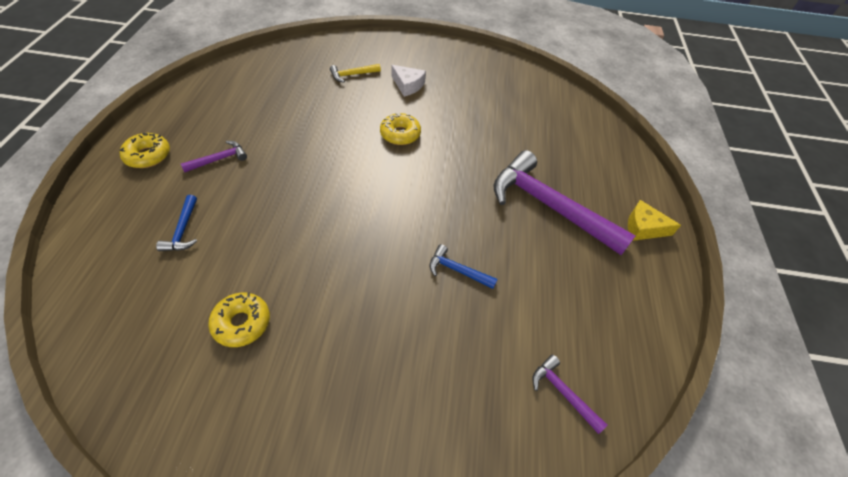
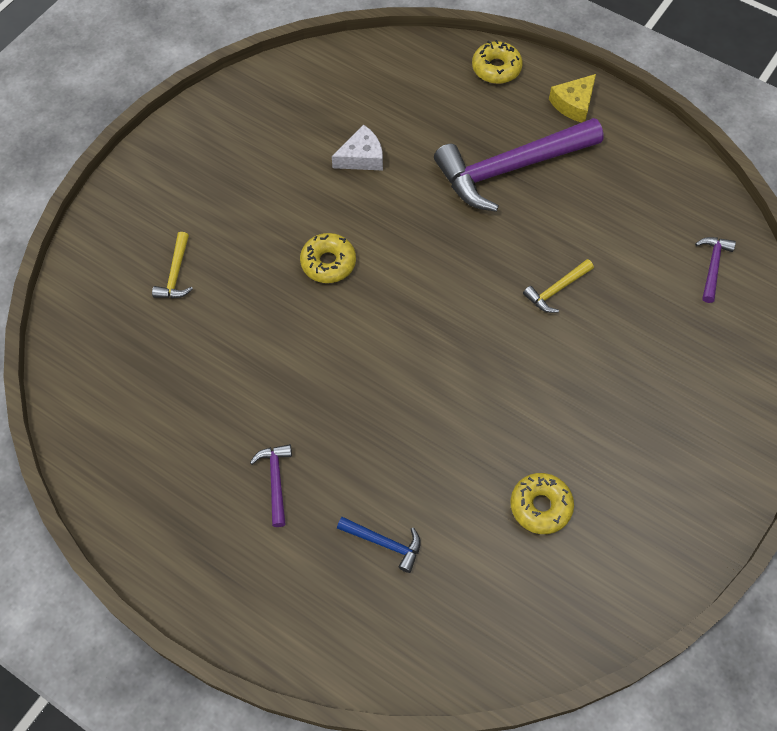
camera: 60 degrees left, 10 degrees up
yellow donut [120,133,170,168] -> yellow donut moved to [472,40,523,84]
white cheese [391,65,426,97] -> white cheese moved to [332,124,383,171]
blue hammer [429,244,498,289] -> yellow hammer [523,259,594,313]
purple hammer [532,355,607,434] -> purple hammer turned 120 degrees clockwise [695,237,736,303]

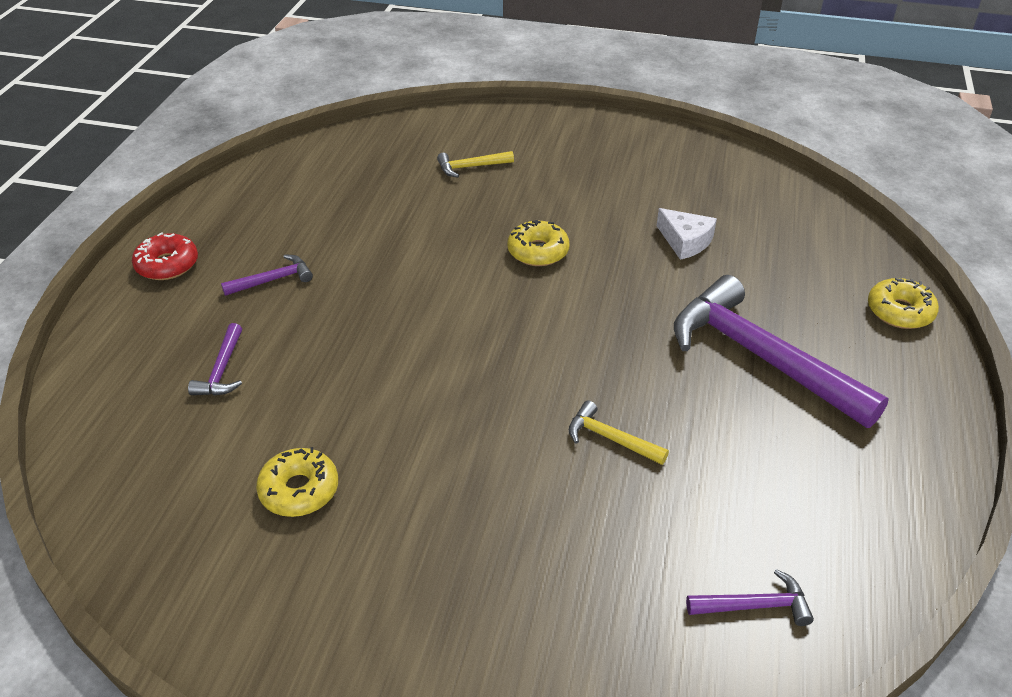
camera: 70 degrees right, 20 degrees down
blue hammer [337,517,421,573] -> purple hammer [188,323,242,396]
yellow cheese [549,74,596,122] -> none
none -> red donut [132,232,198,280]

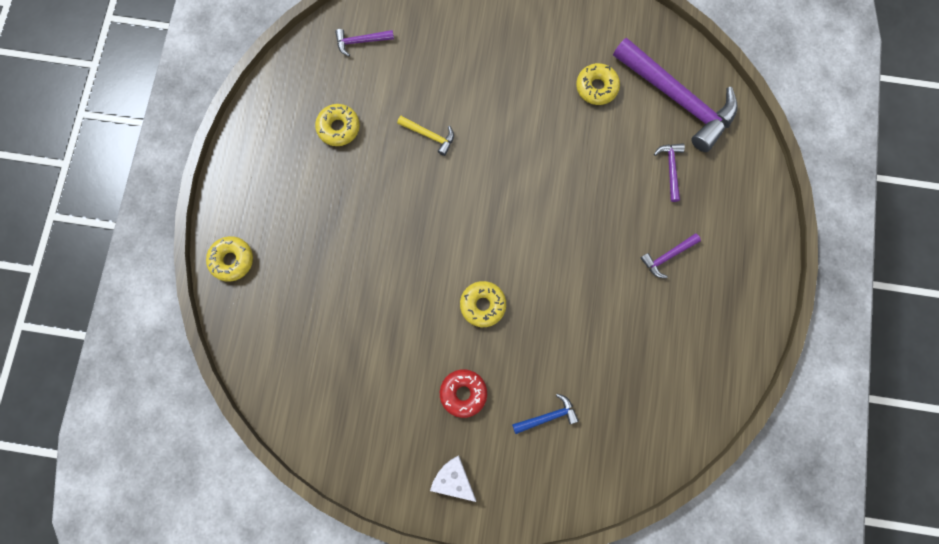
camera: 175 degrees right, 35 degrees up
red donut [132,232,198,280] -> red donut moved to [440,369,487,418]
yellow hammer [437,151,514,178] -> blue hammer [512,394,579,434]
white cheese [657,208,717,260] -> white cheese moved to [430,455,476,502]
purple hammer [674,275,889,428] -> purple hammer moved to [613,38,738,152]
none -> yellow donut [315,104,360,146]

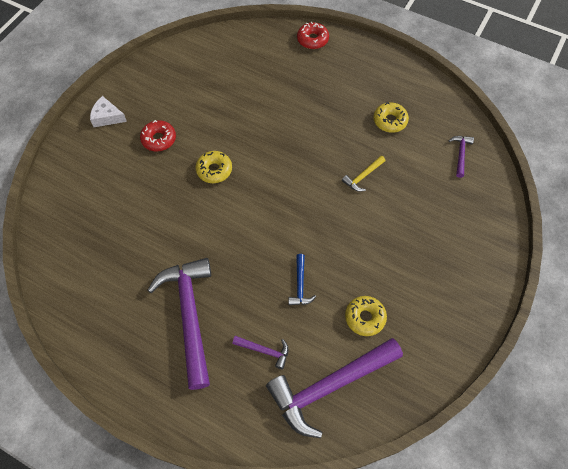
camera: 110 degrees right, 15 degrees down
yellow donut [206,236,253,282] -> red donut [297,22,329,49]
white cheese [430,455,476,502] -> white cheese turned 135 degrees counterclockwise [90,96,127,127]
blue hammer [512,394,579,434] -> blue hammer moved to [288,254,316,305]
purple hammer [640,234,701,278] -> purple hammer [148,258,211,390], size x2.33

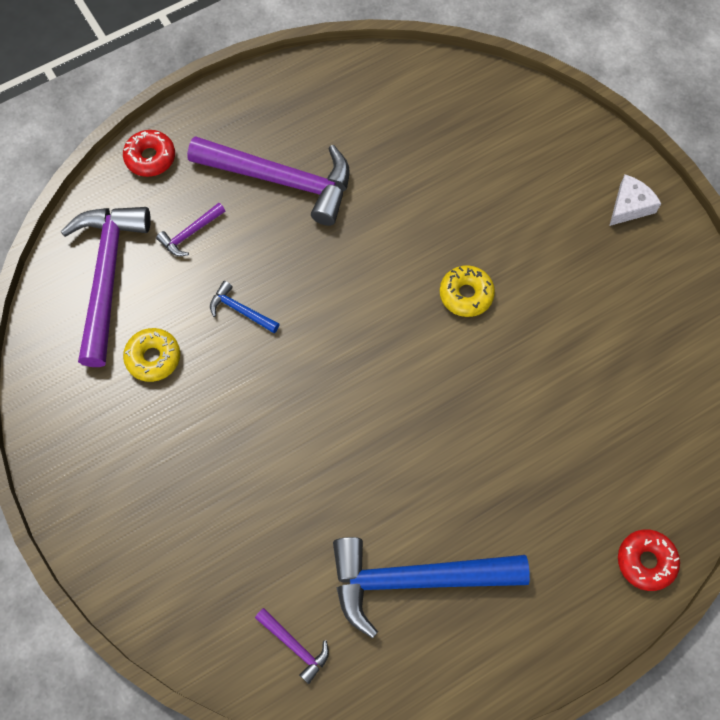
camera: 120 degrees right, 5 degrees up
red donut [140,120,176,151] -> red donut moved to [123,130,175,177]
yellow hammer [342,156,386,192] -> none
yellow donut [373,102,409,133] -> blue hammer [333,537,530,639]

